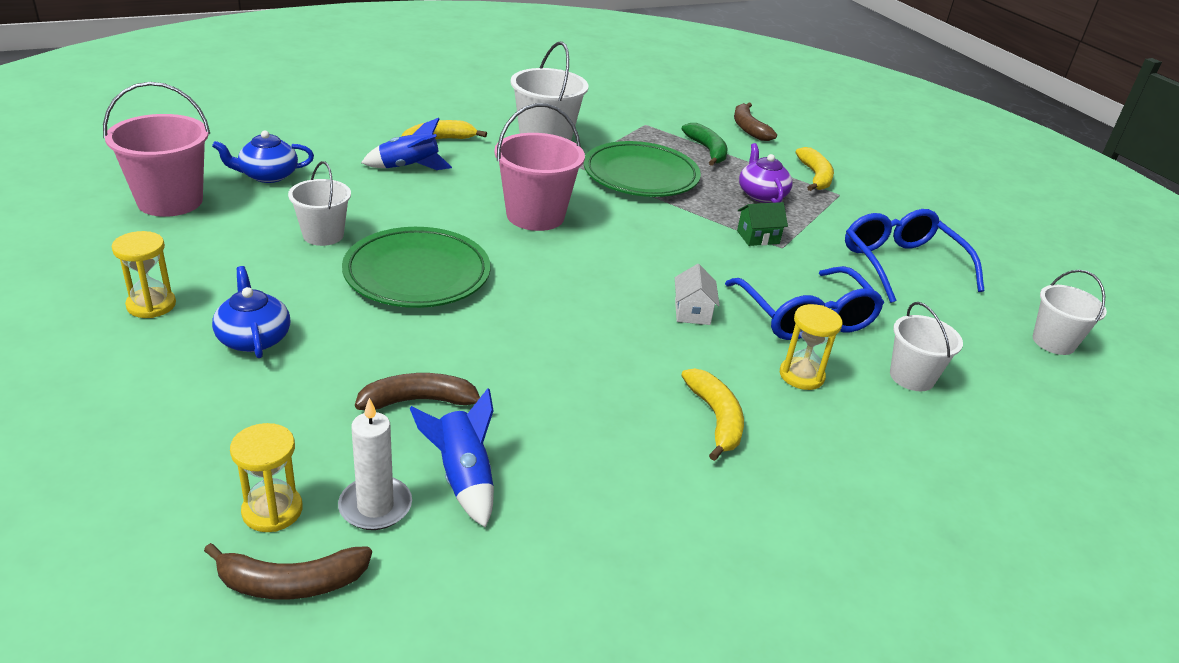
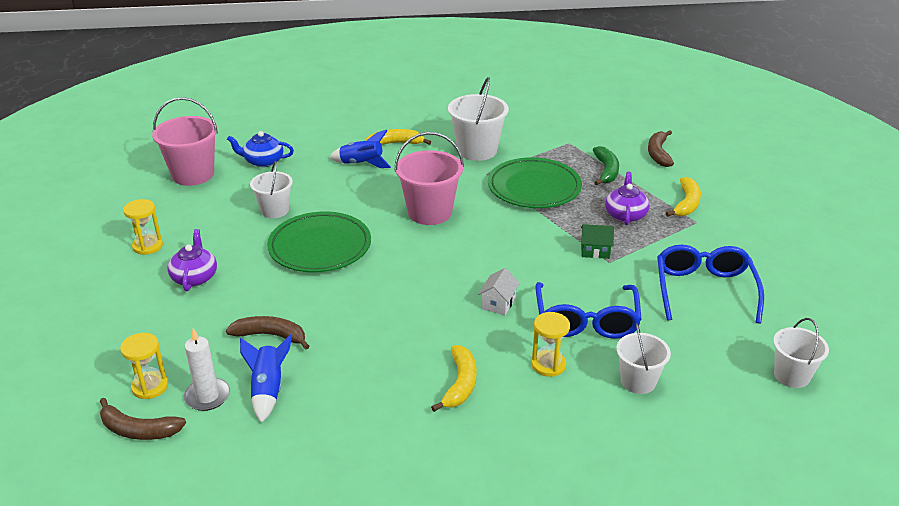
camera: 25 degrees right, 0 degrees up
blue teapot [212,266,290,358] -> purple teapot [167,229,217,291]

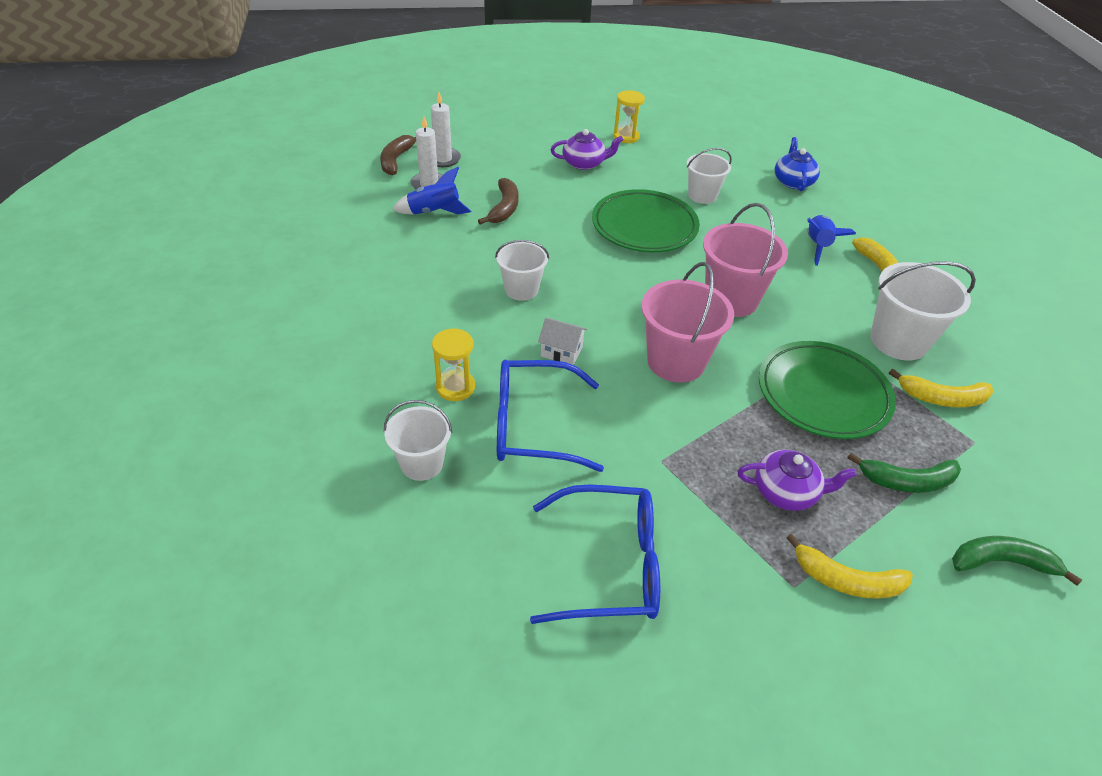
camera: 85 degrees right, 10 degrees up
yellow hourglass [120,333,168,399] -> white candle [431,92,461,167]
pink bucket [152,97,218,186] -> pink bucket moved to [641,262,734,383]
yellow banana [431,345,477,412] -> yellow banana moved to [889,369,994,408]
green house [581,224,614,259] -> none
brown banana [648,130,674,167] -> green banana [952,536,1082,586]
white bucket [773,318,829,388] -> white bucket moved to [495,240,549,301]

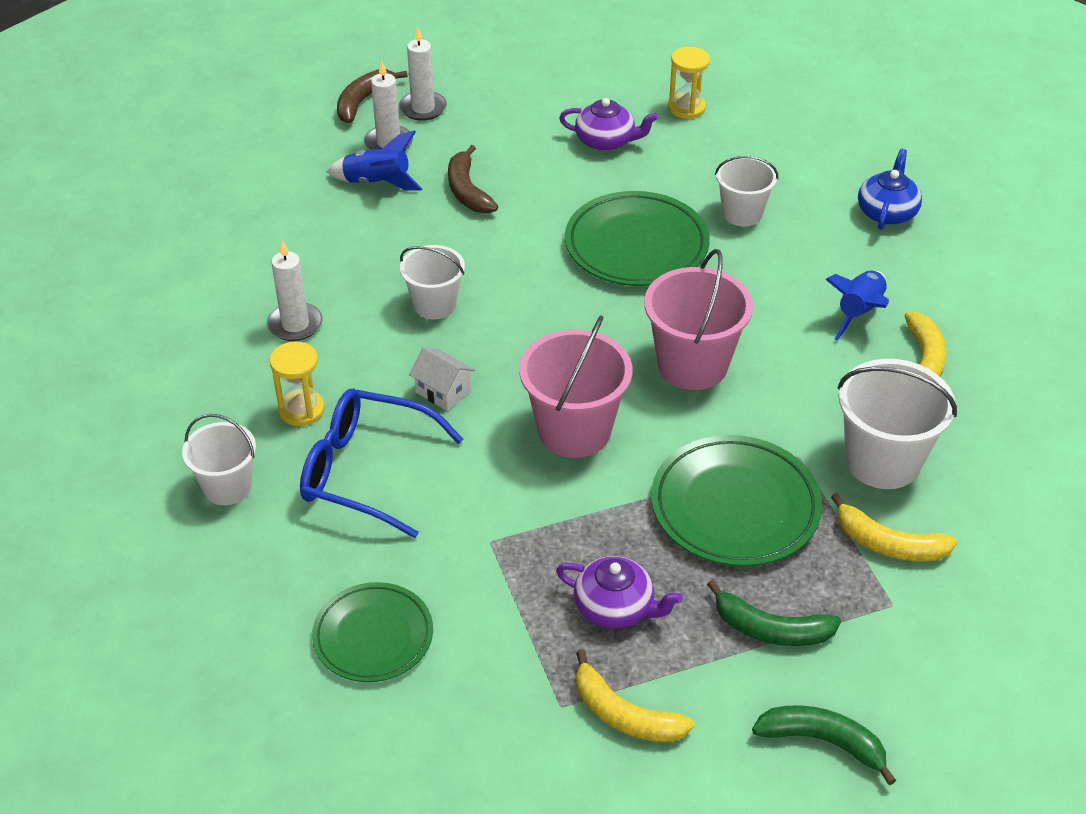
camera: 20 degrees right, 0 degrees up
brown banana [478,178,519,225] -> brown banana turned 135 degrees clockwise [448,145,498,214]
blue glasses [530,485,660,624] -> green plate [312,582,433,682]
none -> white candle [267,240,323,341]

